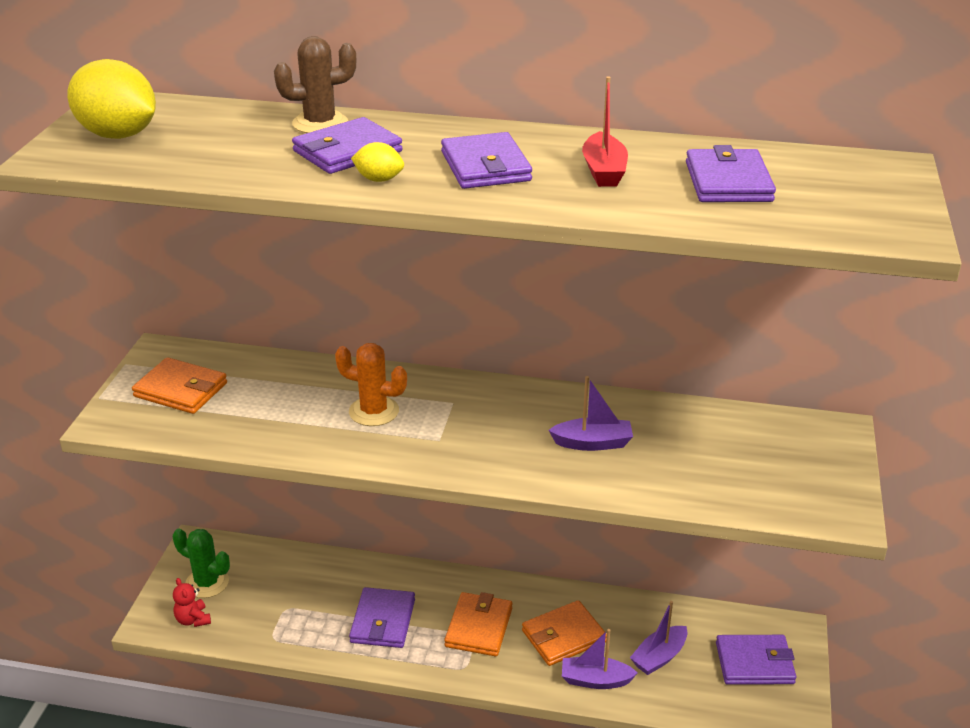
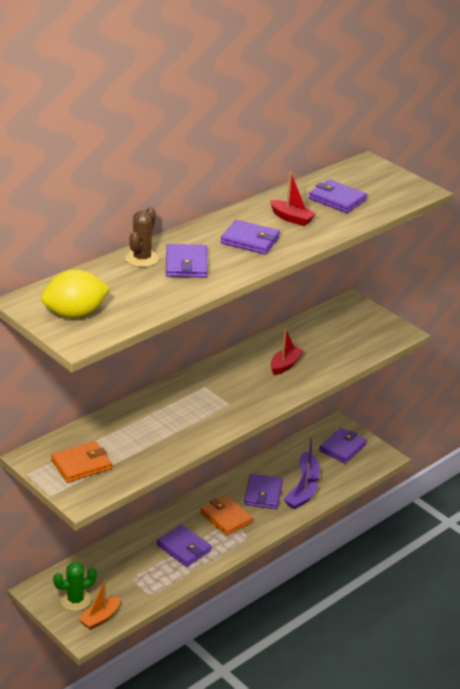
camera: 55 degrees left, 0 degrees up
red teddy bear [173,578,211,627] -> orange boat [79,580,120,630]
orange cactus [335,343,407,426] -> none
yellow lemon [351,142,404,182] -> none
orange wallet [522,600,607,666] -> purple wallet [244,474,283,509]
purple boat [549,376,633,451] -> red boat [270,329,304,375]

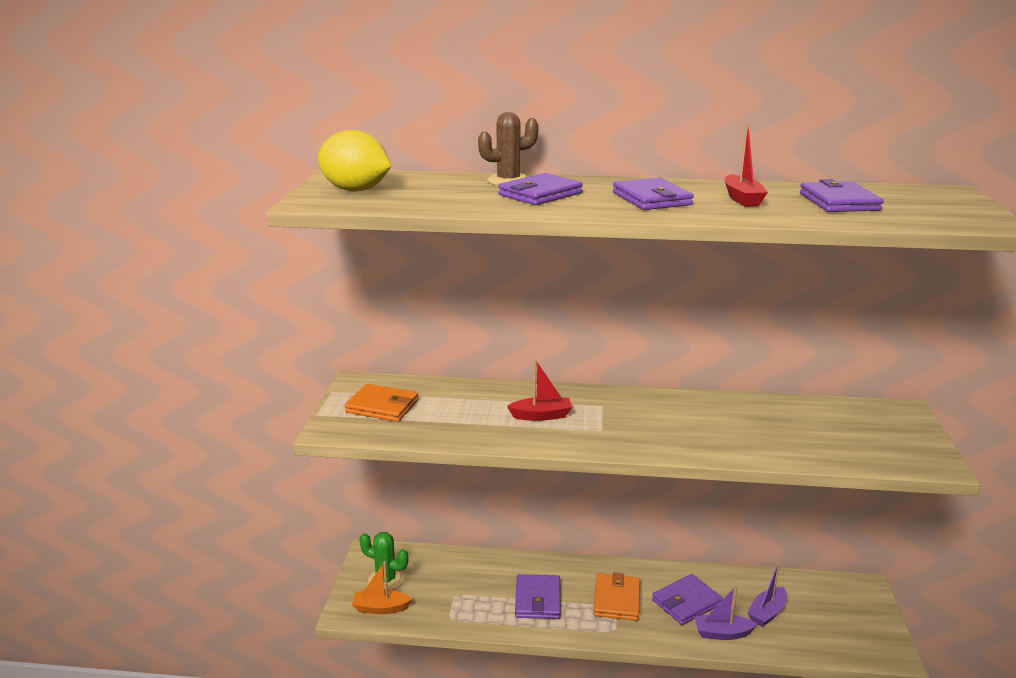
camera: 50 degrees right, 10 degrees down
red boat [270,329,304,375] -> red boat moved to [507,359,572,421]
purple wallet [319,428,367,464] -> none

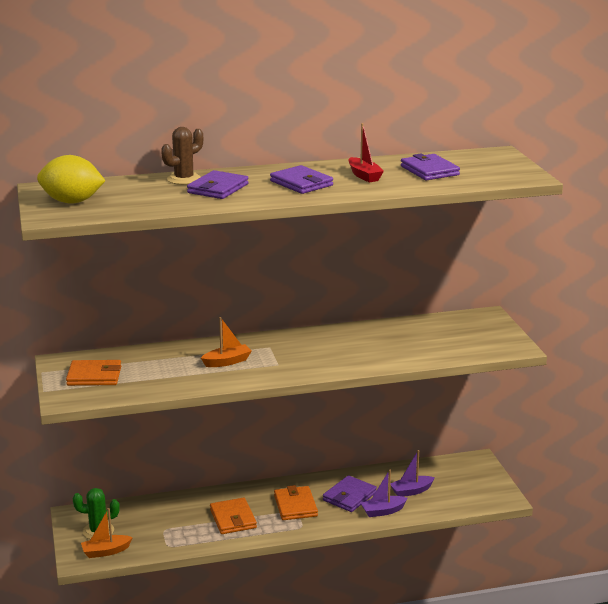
camera: 20 degrees left, 0 degrees up
red boat [507,359,572,421] -> orange boat [201,317,252,367]
purple wallet [515,574,561,619] -> orange wallet [210,498,257,534]
purple boat [748,562,787,627] -> purple boat turned 45 degrees clockwise [390,450,435,497]

